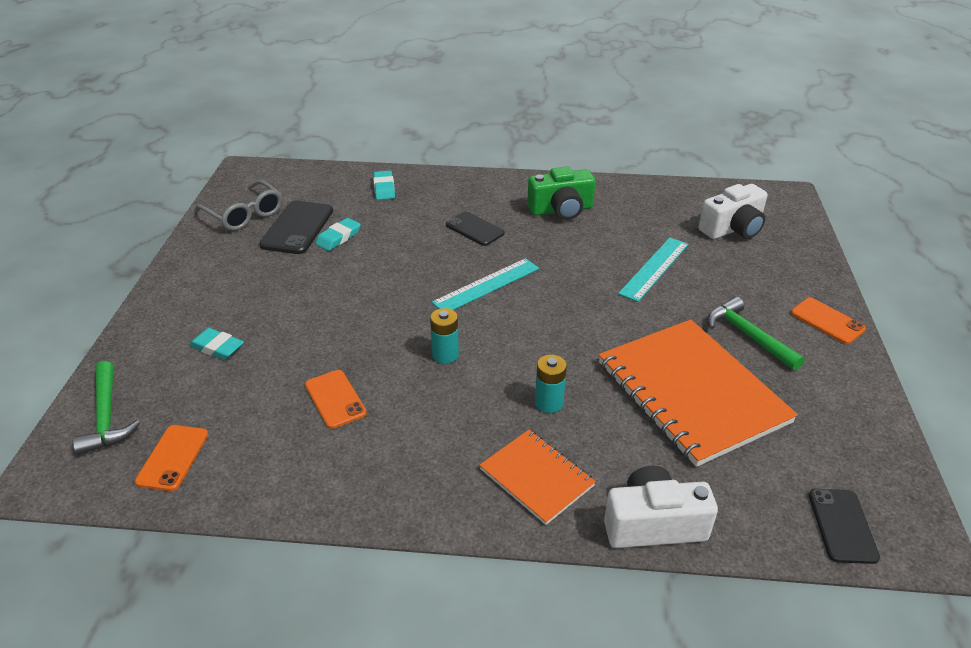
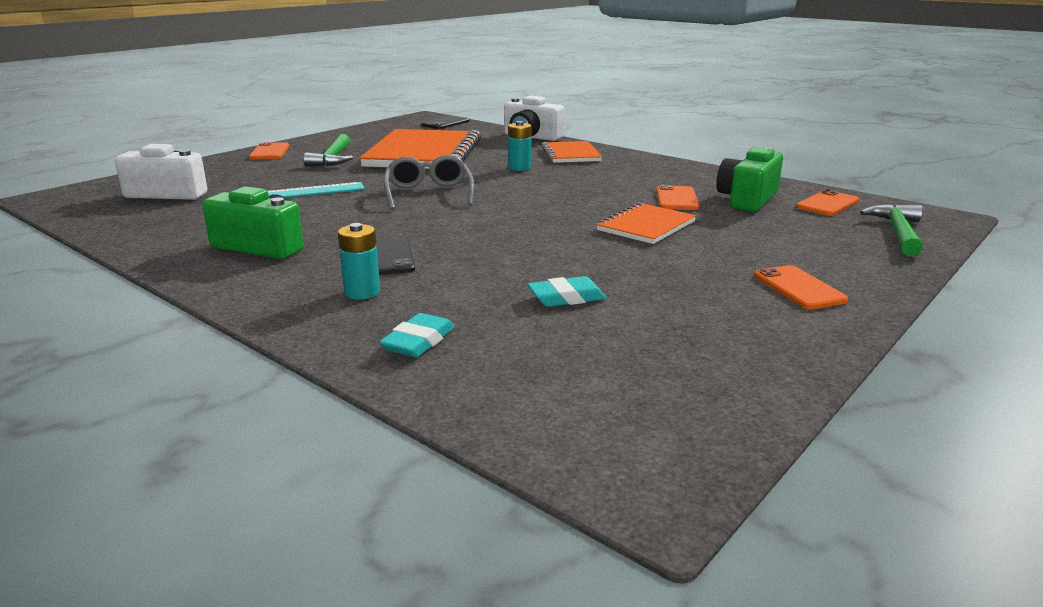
camera: 145 degrees left, 15 degrees down
turquoise eraser [189,328,244,360] -> none
grey glasses [195,180,282,231] -> grey glasses moved to [384,155,474,210]
black phone [259,201,333,254] -> none
turquoise battery [430,308,459,364] -> turquoise battery moved to [338,223,380,299]
turquoise ruler [432,258,539,310] -> none
none -> orange notebook [596,202,696,244]
none -> green camera [716,147,783,212]
none -> orange phone [754,265,848,309]

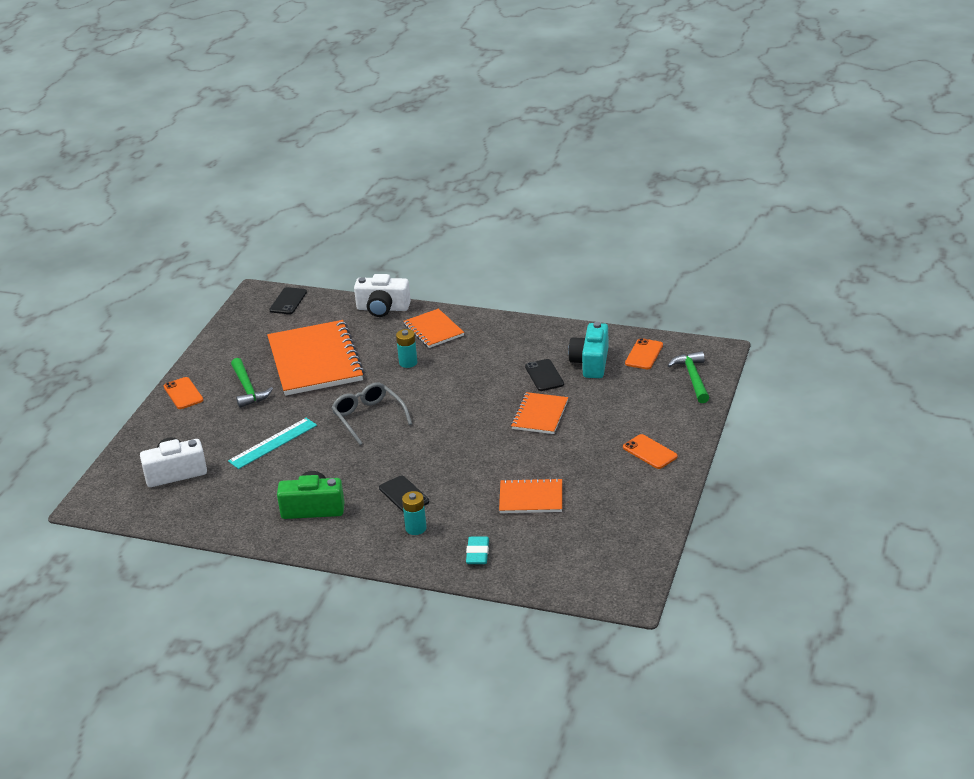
camera: 20 degrees left, 10 degrees up
turquoise eraser [527,276,606,307] -> orange notebook [499,478,562,513]
orange phone [656,185,699,210] -> black phone [525,359,564,391]
green camera [716,147,783,212] -> turquoise camera [568,322,609,378]

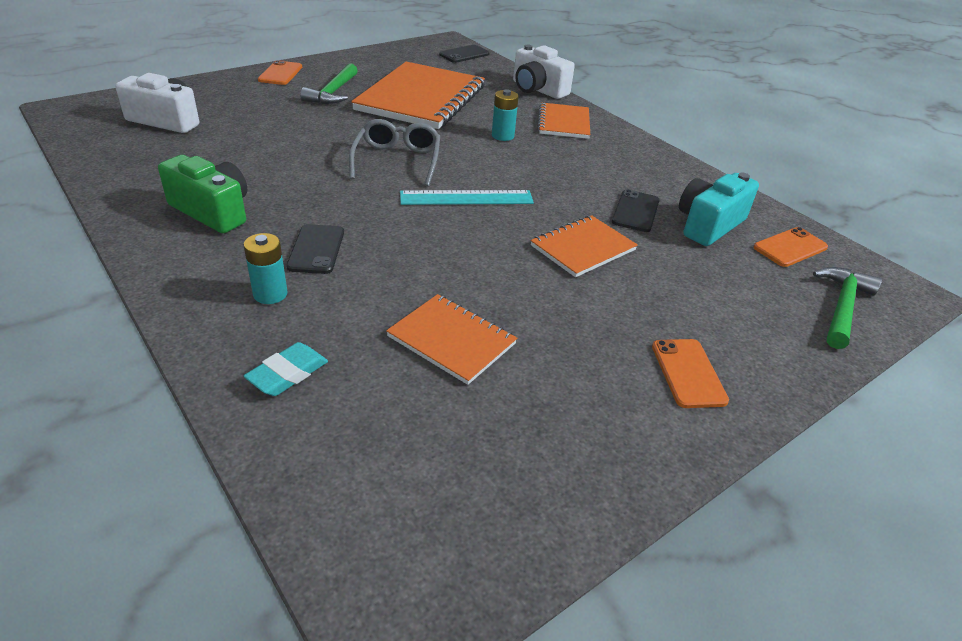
camera: 30 degrees right, 5 degrees up
turquoise ruler [228,418,317,469] -> turquoise ruler moved to [400,190,534,205]

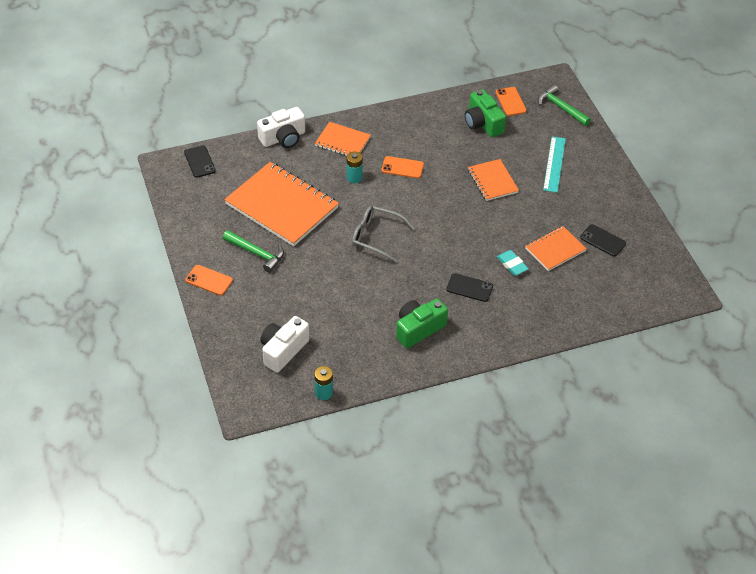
camera: 70 degrees left, 10 degrees up
turquoise battery [244,233,288,304] -> turquoise battery moved to [314,366,333,400]
turquoise eraser [244,342,328,396] -> turquoise eraser moved to [497,250,529,276]
turquoise ruler [400,190,534,205] -> turquoise ruler moved to [543,136,566,193]
black phone [612,189,659,232] -> black phone moved to [580,224,626,257]
orange phone [652,339,729,408] -> orange phone moved to [381,156,424,178]
turquoise camera [679,173,759,246] -> green camera [465,89,506,137]

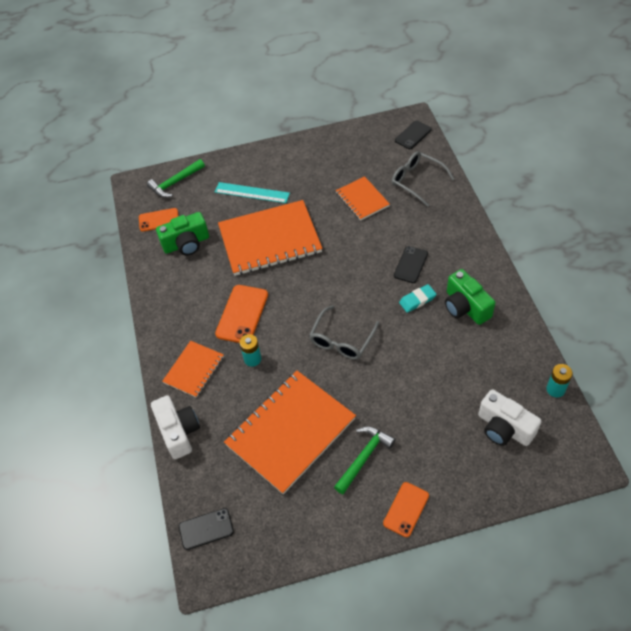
camera: 80 degrees left, 5 degrees up
orange phone [381,156,424,178] -> orange phone [215,285,268,343], size x1.51
orange notebook [468,159,519,201] -> orange notebook [218,200,322,276], size x1.90
turquoise eraser [497,250,529,276] -> turquoise eraser moved to [399,284,437,313]
black phone [580,224,626,257] -> black phone moved to [395,120,432,149]
none -> grey glasses [392,151,454,207]

